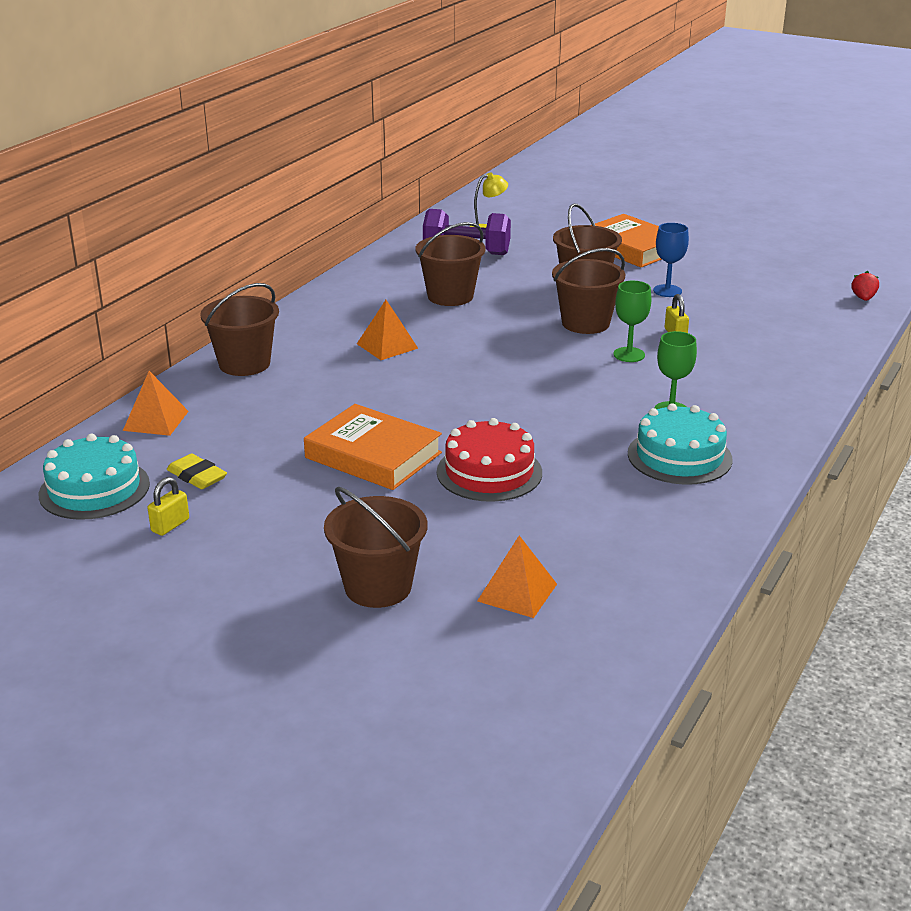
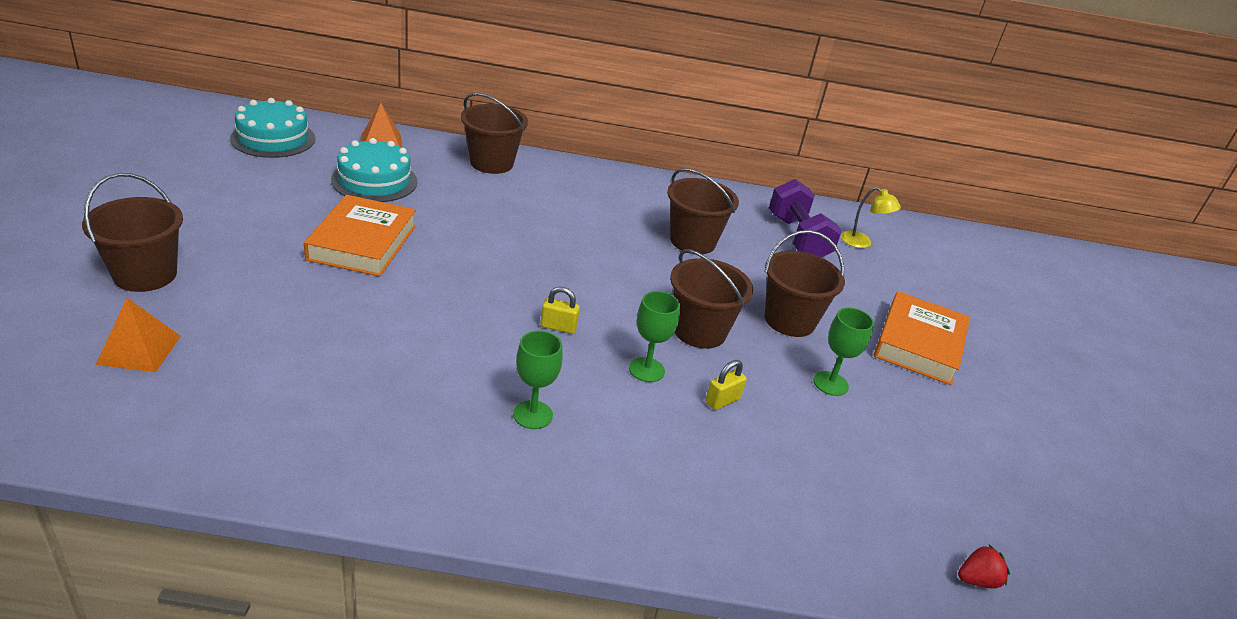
camera: 60 degrees right, 5 degrees up
yellow padlock [148,477,189,536] -> yellow padlock moved to [541,287,580,334]
yellow eraser [167,453,227,489] -> none
orange pyramid [357,300,418,360] -> none
red cake [437,418,542,502] -> none
turquoise cake [628,403,733,485] -> turquoise cake moved to [331,138,418,202]
blue goblet [653,223,689,297] -> green goblet [813,308,874,396]

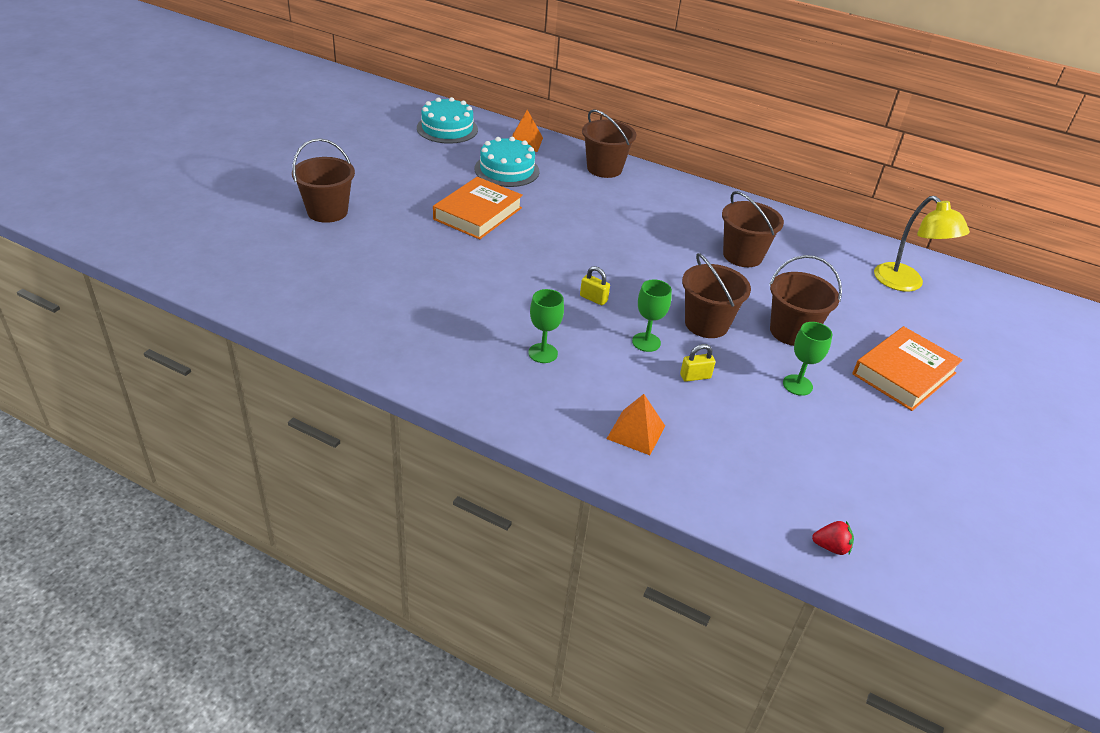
camera: 25 degrees right, 5 degrees up
orange pyramid [96,298,181,372] -> orange pyramid moved to [606,394,665,455]
purple dumbbell [769,179,842,257] -> none
yellow lamp [841,187,901,248] -> yellow lamp [874,196,970,291], size x1.70

